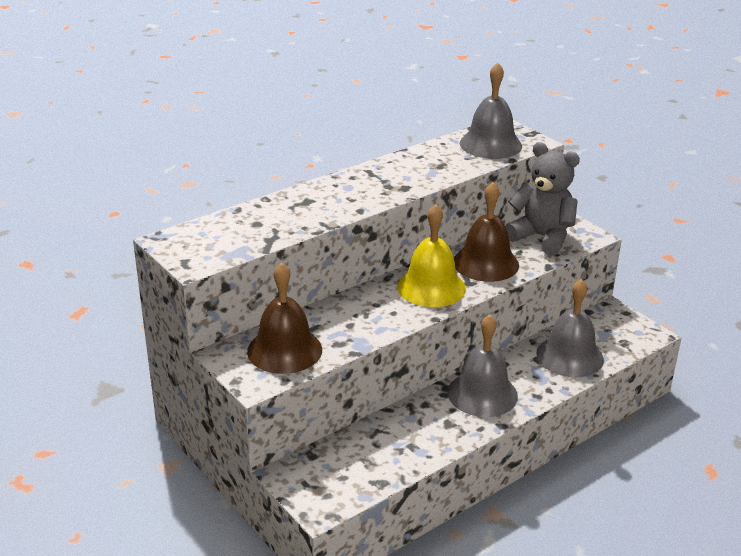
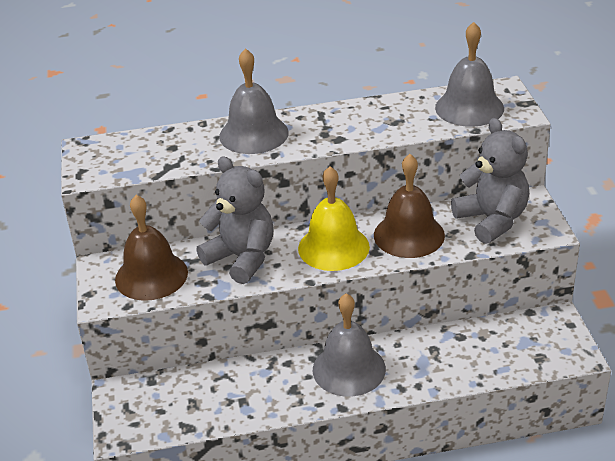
camera: 30 degrees right, 5 degrees up
grey bell [536,279,604,377] -> grey bell moved to [219,48,289,154]
none -> grey teddy bear [197,157,274,284]

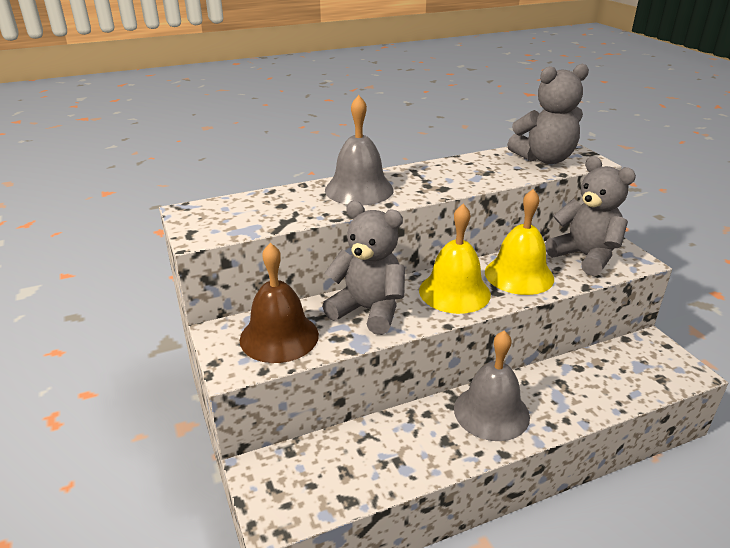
camera: 15 degrees left, 5 degrees down
brown bell [374,154,445,258] -> yellow bell [485,189,554,295]
grey bell [435,22,504,127] -> grey teddy bear [507,64,589,164]

